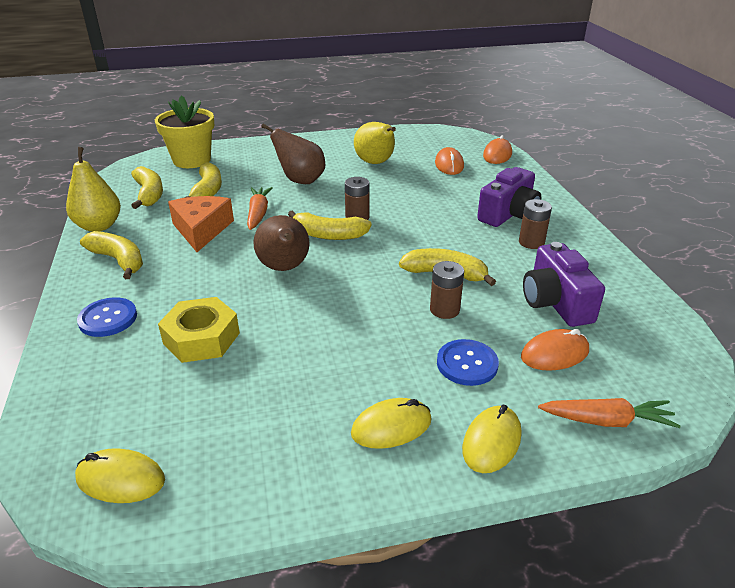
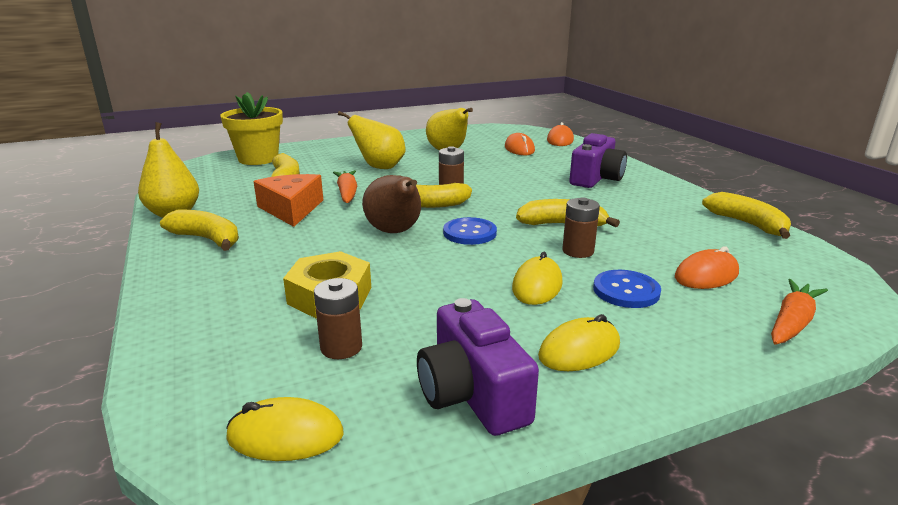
camera: 10 degrees left, 10 degrees down
blue button [77,297,137,337] -> blue button moved to [443,217,497,245]
yellow banana [131,166,163,209] -> yellow banana moved to [702,192,791,239]
brown pear [261,124,325,184] -> yellow pear [338,111,405,169]
yellow mouse [462,405,521,473] -> yellow mouse moved to [512,252,563,305]
brown battery [519,199,552,249] -> brown battery moved to [314,278,362,359]
purple camera [523,242,605,327] -> purple camera moved to [417,298,539,436]
orange carrot [538,398,681,428] -> orange carrot turned 45 degrees counterclockwise [771,279,828,345]

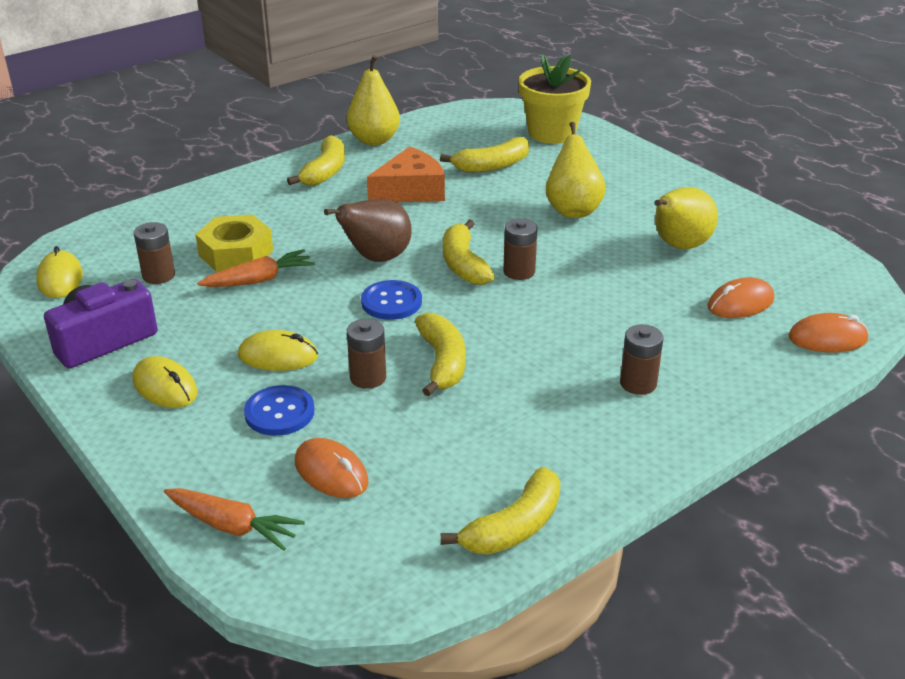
camera: 75 degrees right, 10 degrees up
orange carrot [333,170,357,203] -> orange carrot moved to [197,249,315,287]
purple camera [569,133,627,188] -> brown battery [620,324,663,395]

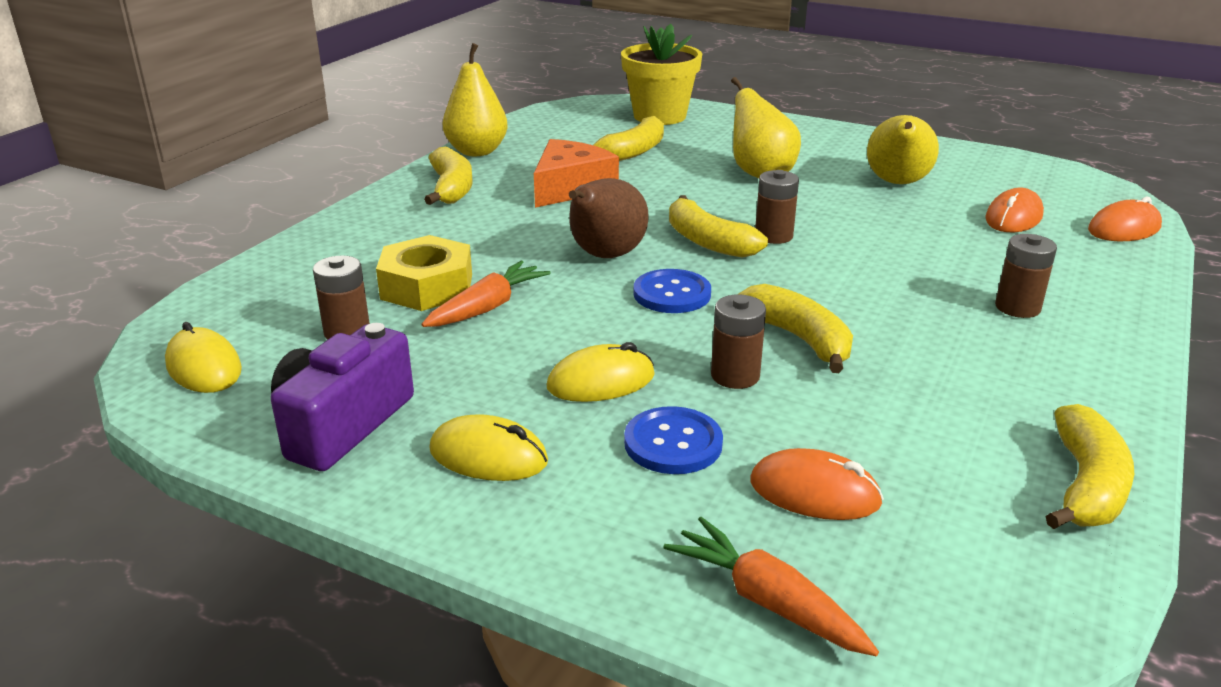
camera: 25 degrees left, 5 degrees down
orange carrot [164,488,305,551] -> orange carrot turned 135 degrees counterclockwise [663,517,879,656]

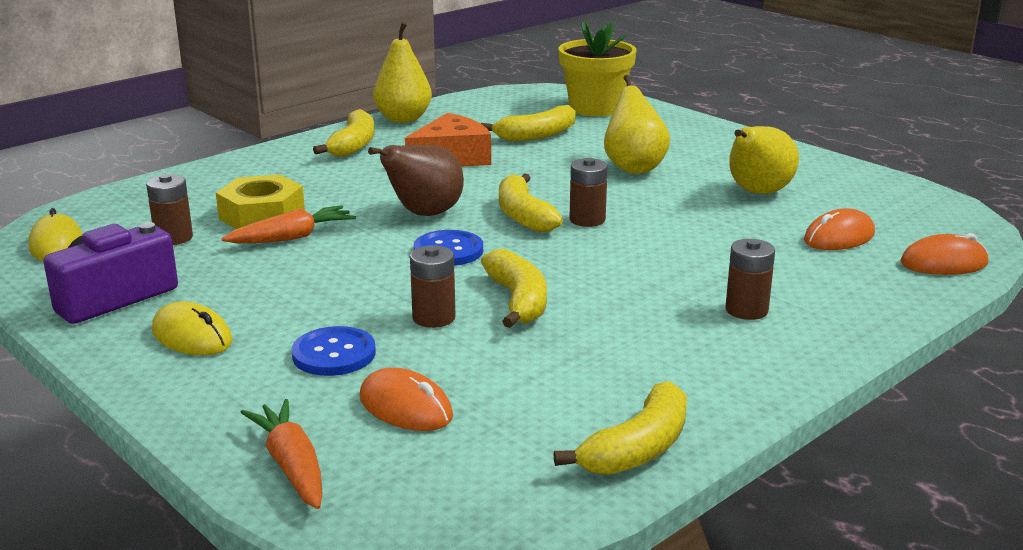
camera: 20 degrees right, 5 degrees down
yellow mouse [546,342,655,402] -> none

